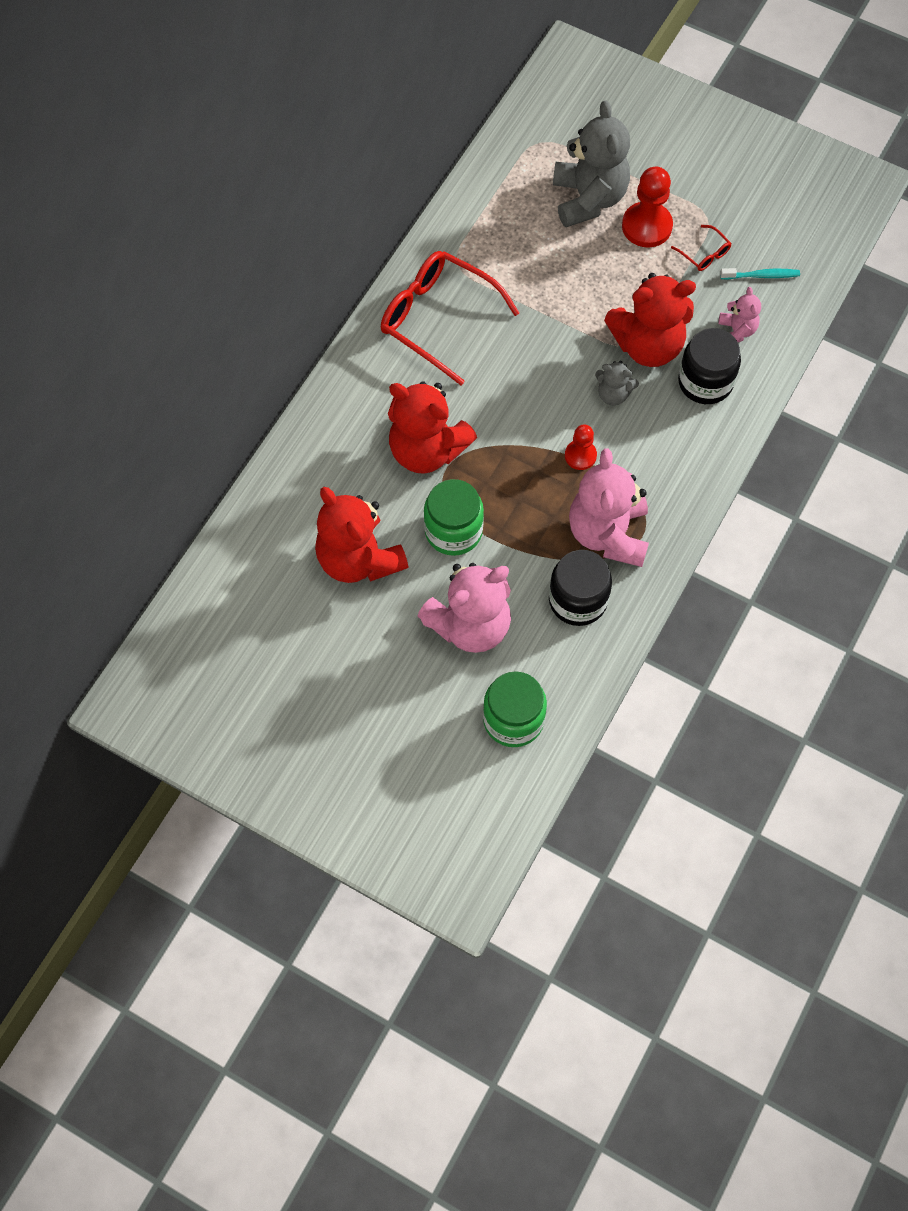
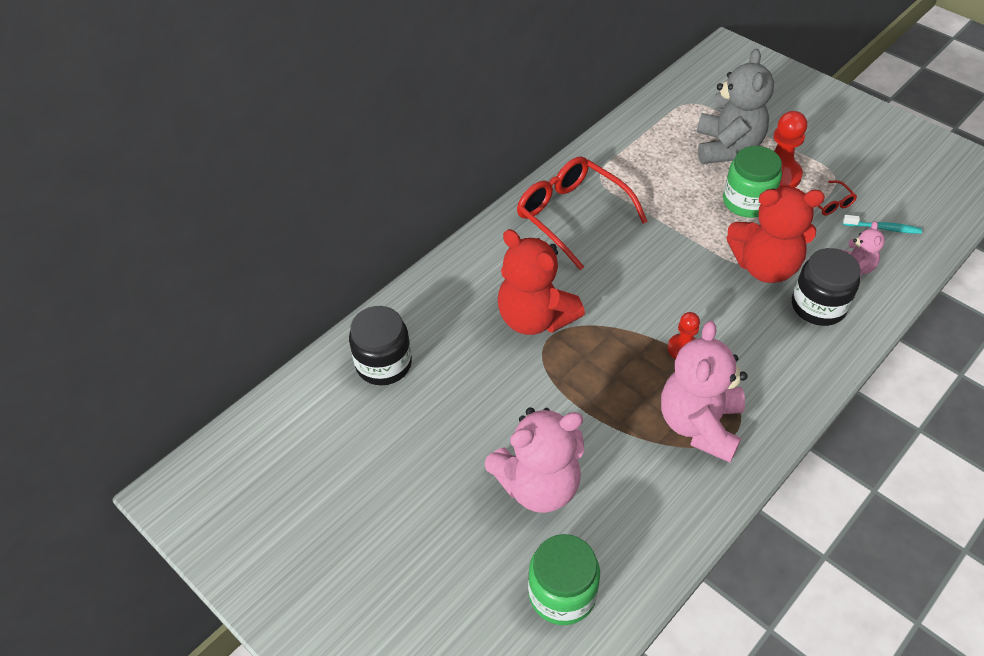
camera: 15 degrees right, 15 degrees down
red teddy bear [315,487,408,583] -> none
green jar [424,479,484,556] -> green jar moved to [723,146,782,218]
black jar [549,550,612,626] -> black jar moved to [349,306,412,385]
grey teddy bear [595,361,639,406] -> none

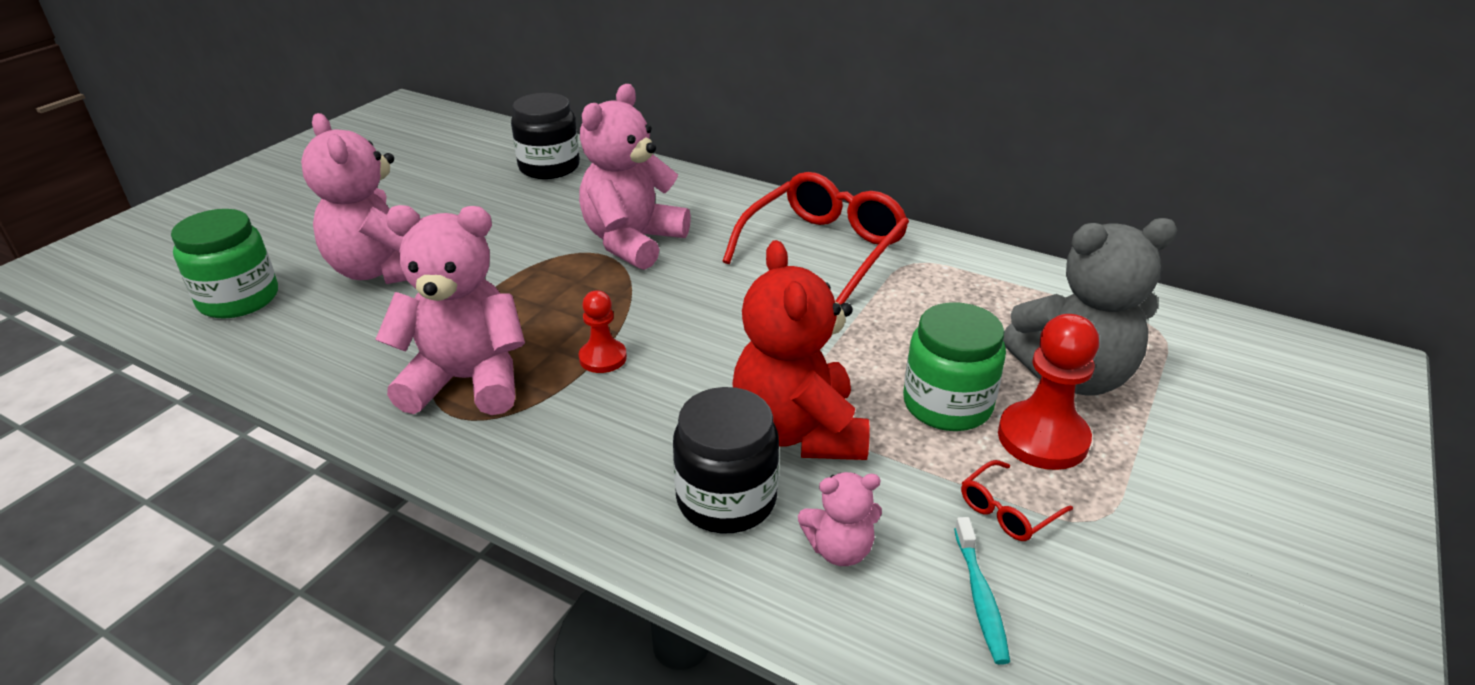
camera: 75 degrees right, 15 degrees down
red teddy bear [498,229,585,335] -> pink teddy bear [579,84,691,270]

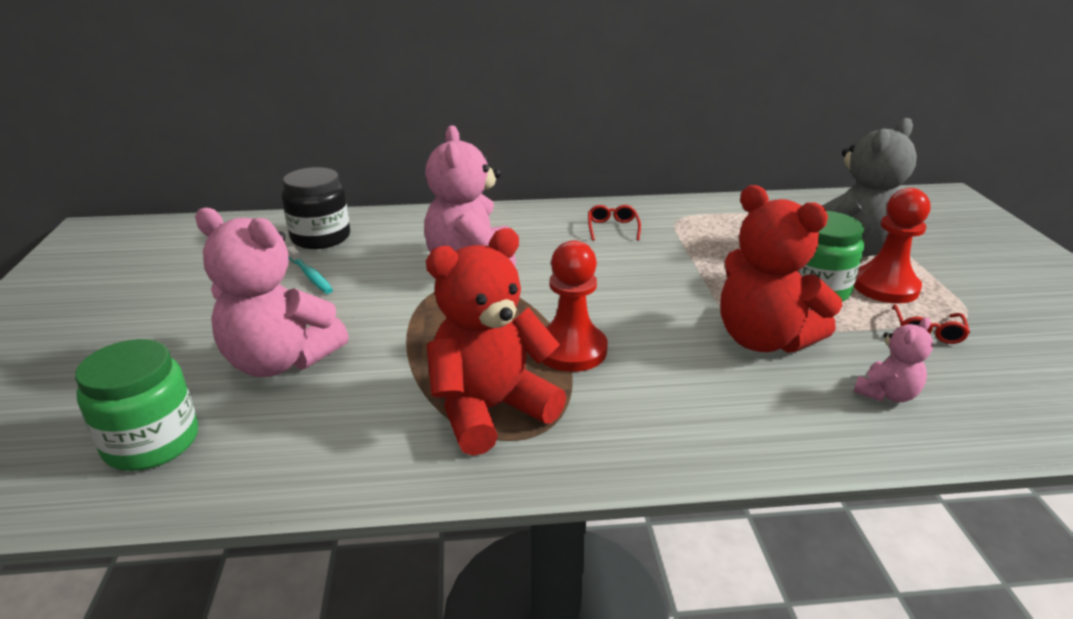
camera: 35 degrees left, 5 degrees down
pink teddy bear [375,205,525,415] -> red teddy bear [426,228,566,456]
red pawn [579,290,627,373] -> red pawn [542,240,608,372], size x1.68
black jar [673,387,779,533] -> none
red glasses [722,172,909,305] -> red glasses [588,205,641,241], size x0.43
turquoise toothbrush [954,517,1010,665] -> turquoise toothbrush moved to [287,246,333,294]

